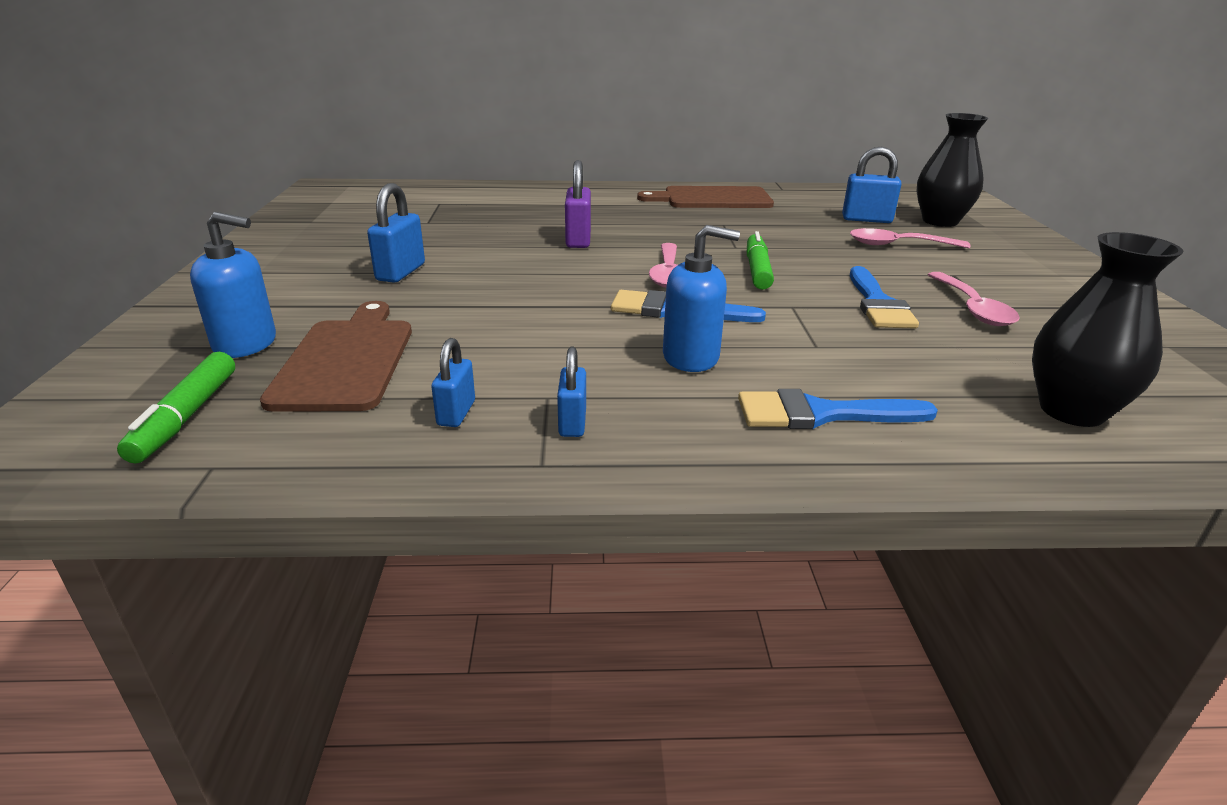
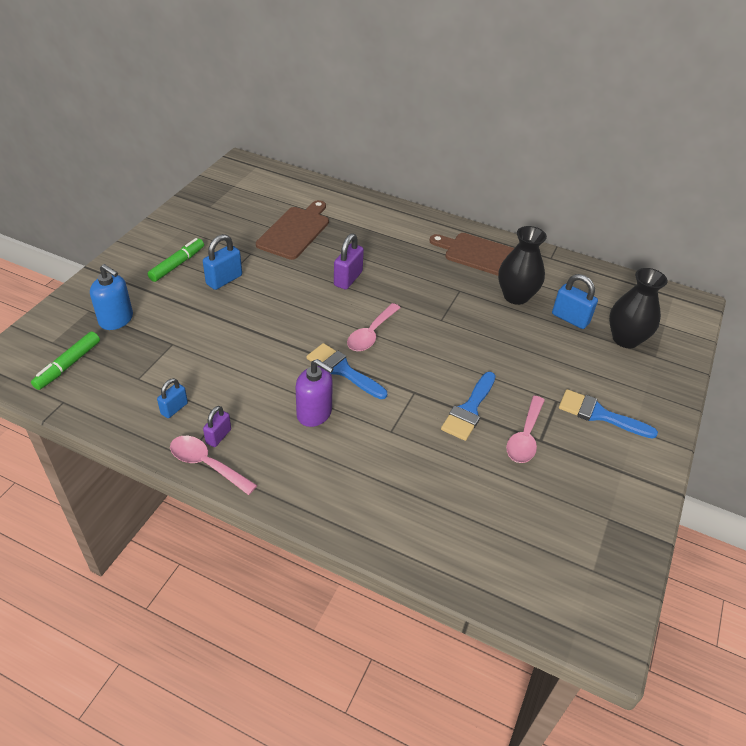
camera: 25 degrees right, 15 degrees up
brown cutting board [260,301,412,412] -> brown cutting board moved to [256,200,329,260]
blue padlock [557,347,586,437] -> purple padlock [203,406,231,447]
blue soap dispenser [663,225,740,372] -> purple soap dispenser [296,359,334,427]
blue brush [738,389,938,429] -> blue brush moved to [559,389,658,439]
green marker [747,231,774,290] -> green marker moved to [148,238,204,282]
pink spoon [850,228,971,248] -> pink spoon moved to [170,436,257,495]
black vase [1032,232,1184,427] -> black vase moved to [498,226,547,305]

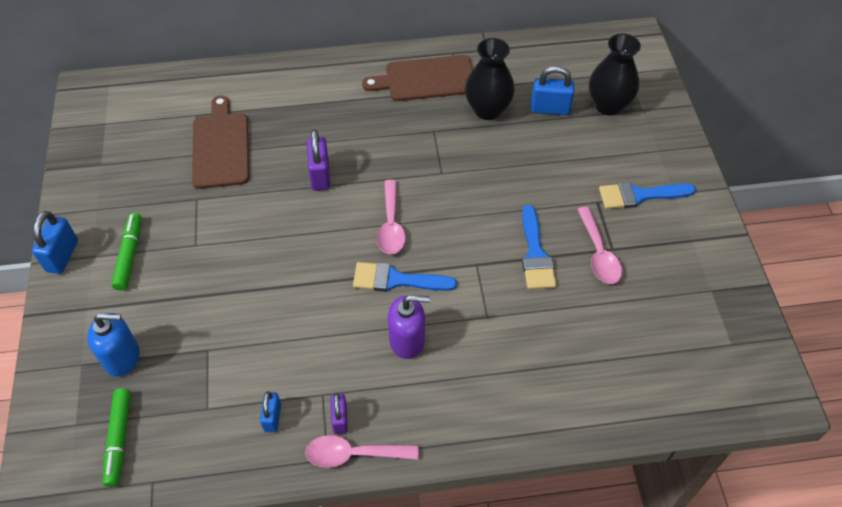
camera: 30 degrees left, 10 degrees up
blue padlock [203,234,242,290] -> blue padlock moved to [32,211,78,274]

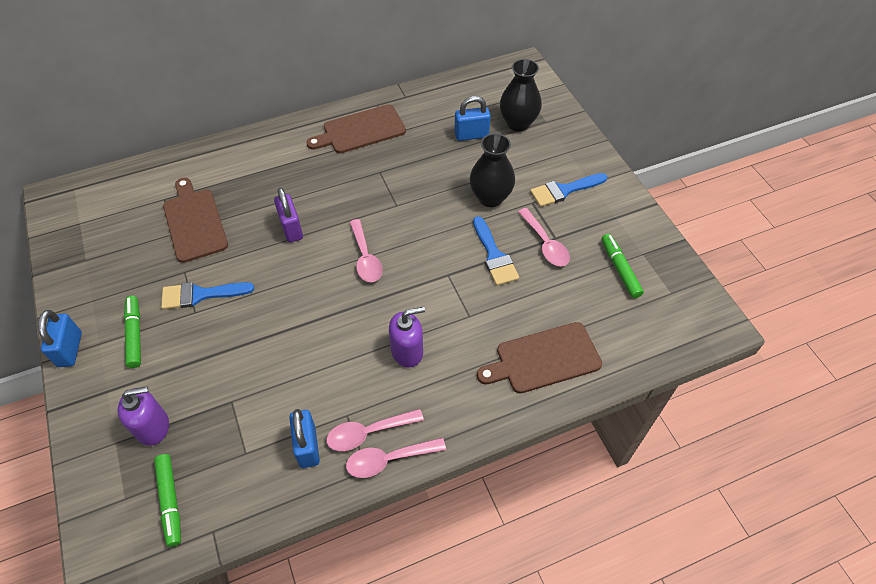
camera: 15 degrees left, 0 degrees up
blue soap dispenser [87,313,140,377] -> purple soap dispenser [118,386,169,446]
blue padlock [260,391,281,433] -> blue padlock [289,409,320,468], size x1.56
purple padlock [330,393,348,434] -> pink spoon [326,409,424,451]
blue brush [353,262,457,292] -> blue brush moved to [161,282,254,309]
black vase [465,38,515,120] -> black vase moved to [470,133,515,207]
none -> brown cutting board [477,322,602,393]
none -> green marker [602,234,644,298]

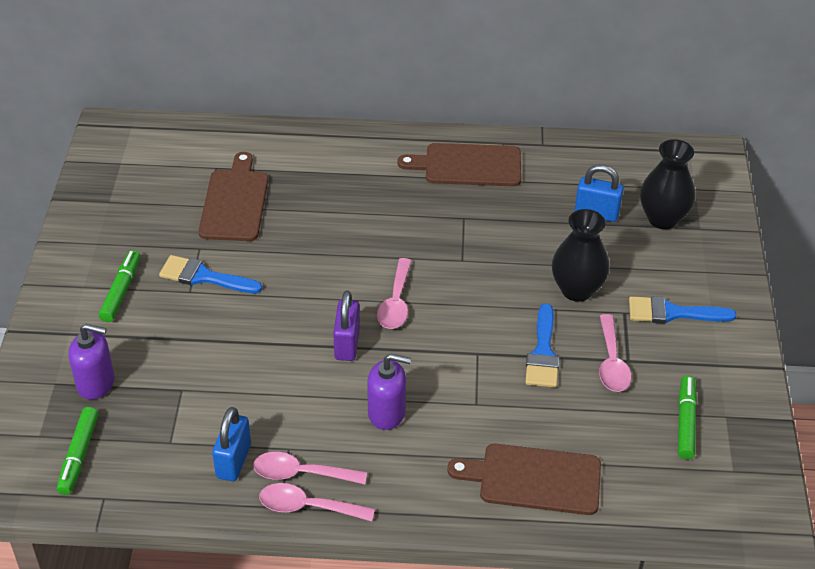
camera: 25 degrees right, 10 degrees down
blue padlock [38,310,82,367] -> none
purple padlock [274,188,303,243] -> purple padlock moved to [333,291,360,361]

